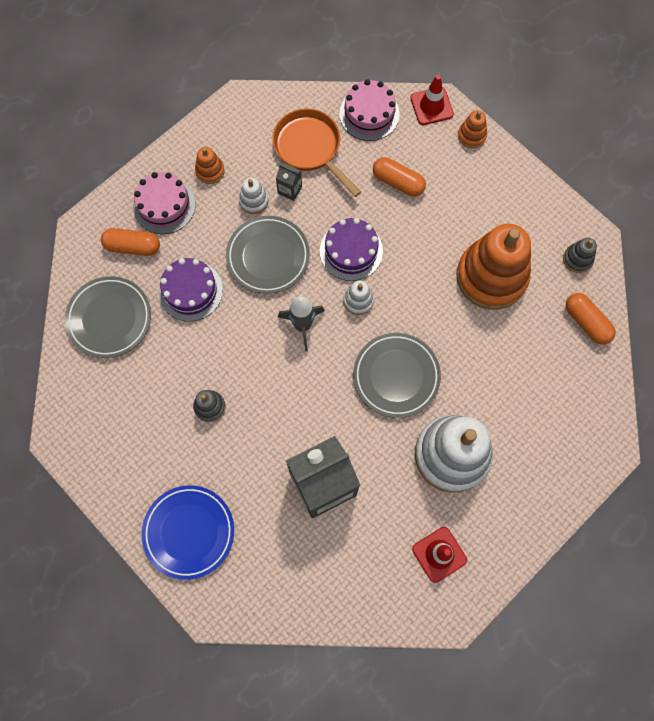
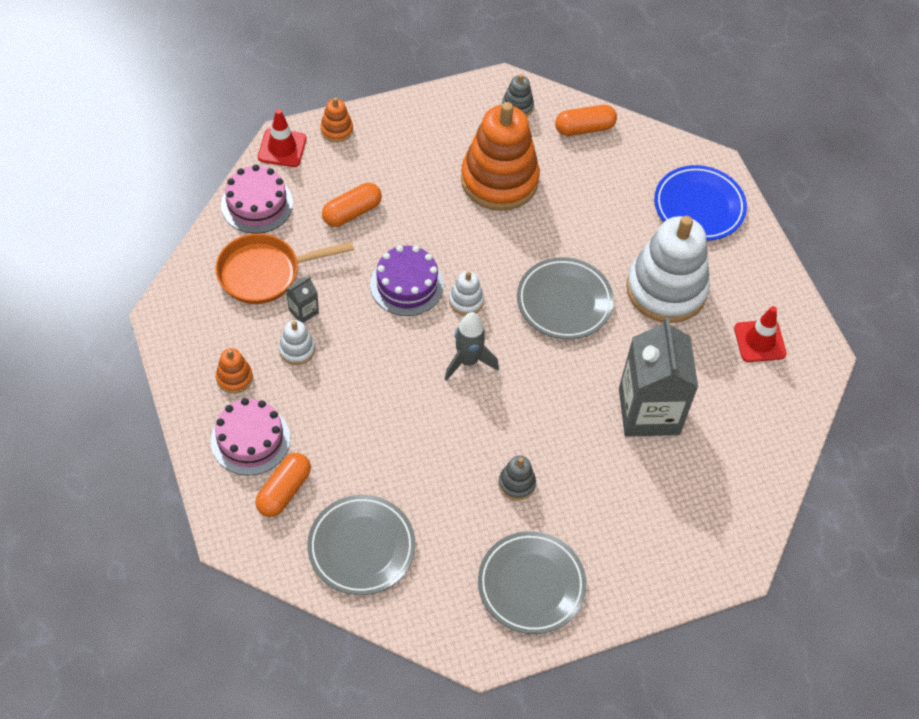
camera: 70 degrees left, 15 degrees down
blue plate [142,485,234,580] -> blue plate moved to [654,165,747,241]
purple cake [158,258,223,322] -> none
grey plate [226,216,310,294] -> grey plate moved to [478,531,587,634]

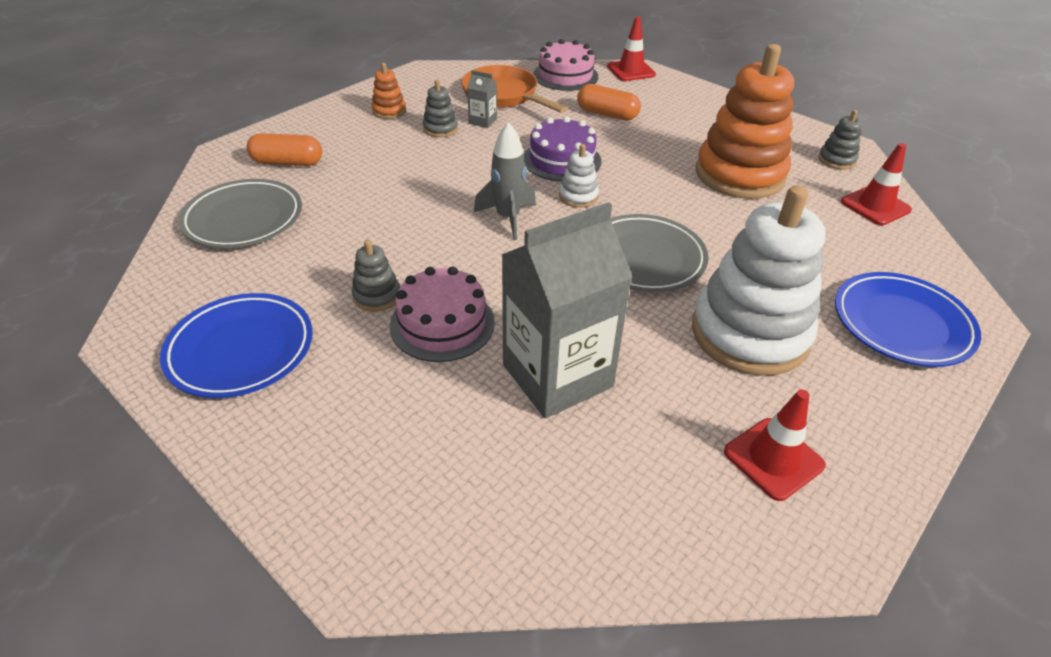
camera: 65 degrees right, 15 degrees down
pink cake [211,398,290,475] -> pink cake moved to [390,266,495,362]
white stacking toy [279,320,315,365] -> grey stacking toy [423,80,458,137]
orange stacking toy [320,97,353,142] -> none
grey plate [478,531,587,634] -> blue plate [160,293,313,398]
orange capsule [555,105,617,136] -> red traffic cone [841,143,912,225]

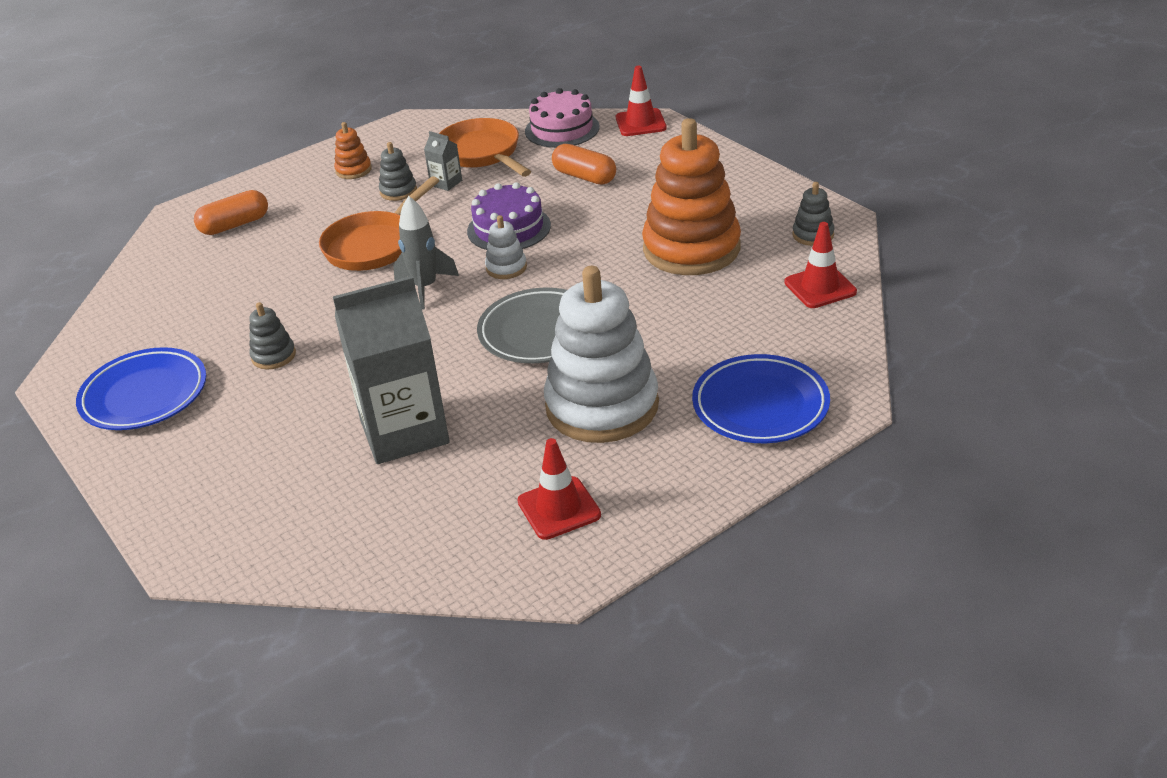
camera: 15 degrees right, 5 degrees down
grey plate [178,179,302,248] -> none
orange capsule [246,133,322,166] -> orange capsule turned 45 degrees counterclockwise [194,190,268,235]
pink cake [390,266,495,362] -> none
none -> orange pan [319,176,440,271]

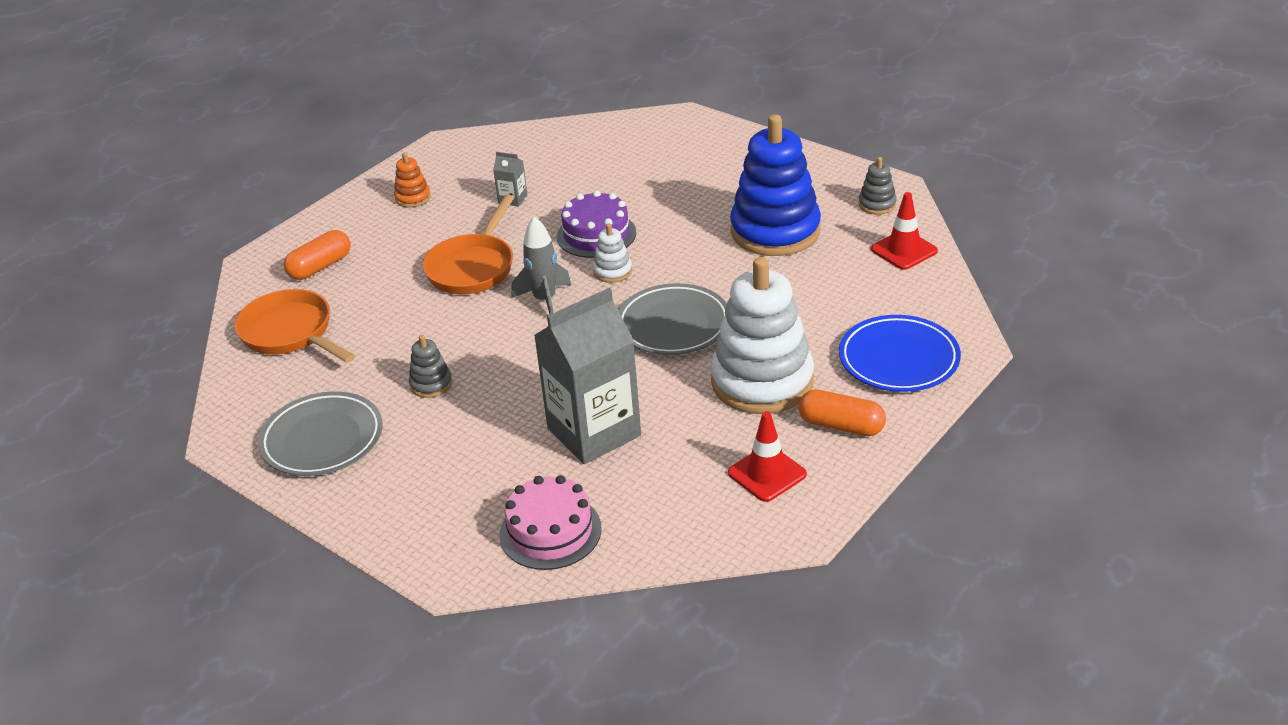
camera: 15 degrees left, 0 degrees up
blue plate [76,347,206,430] -> grey plate [258,391,383,476]
grey stacking toy [379,142,417,201] -> none
orange pan [439,118,531,177] -> orange pan moved to [235,289,355,363]
pink cake [525,88,600,148] -> pink cake moved to [500,475,602,570]
orange capsule [552,144,616,184] -> orange capsule moved to [798,389,886,436]
red traffic cone [616,66,667,136] -> none
orange stacking toy [642,118,741,275] -> blue stacking toy [730,114,821,256]

